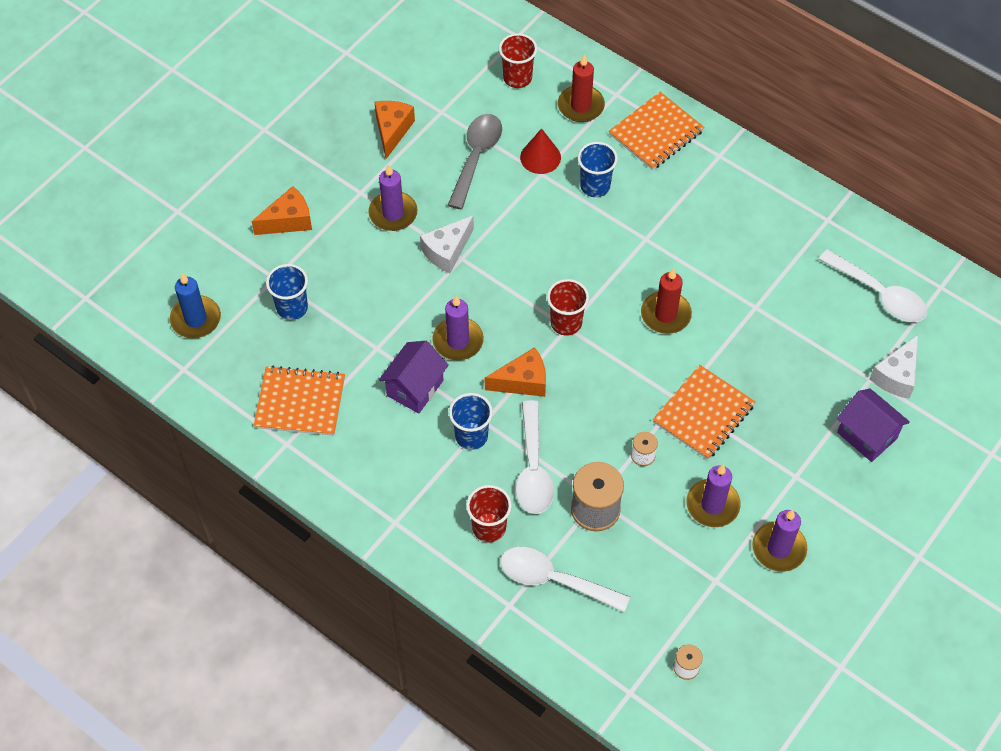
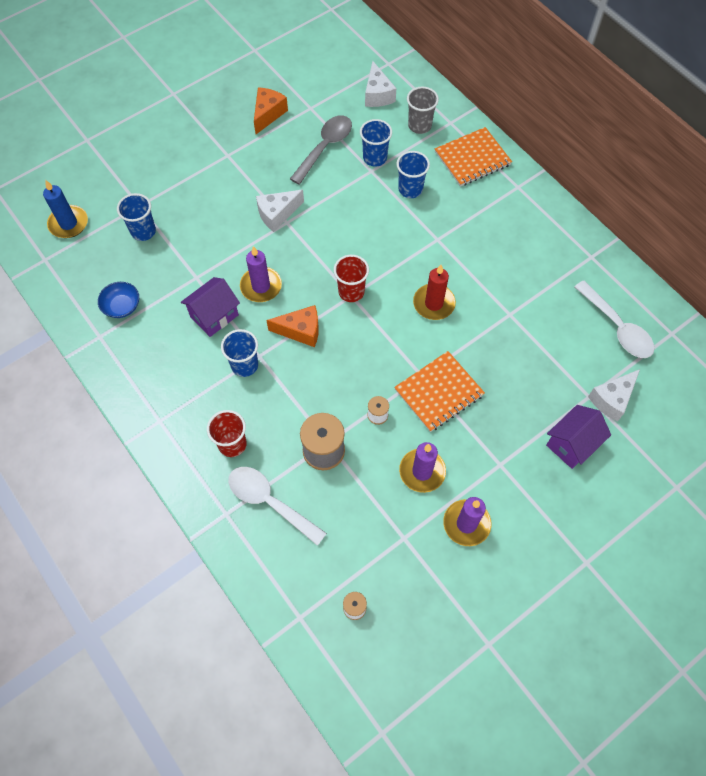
camera: 15 degrees right, 5 degrees up
orange cheese [252,186,312,235] -> none
orange notebook [254,366,345,436] -> blue bowl [98,282,139,318]
purple candle [368,164,417,231] -> none
red cup [499,33,537,88] -> white cheese [365,61,396,107]
white spoon [516,400,554,514] -> none
red cone [520,128,561,174] -> blue cup [360,119,392,167]
red candle [558,54,605,122] -> grey cup [407,87,439,134]
purple house [837,389,910,462] -> purple house turned 75 degrees clockwise [546,405,611,469]

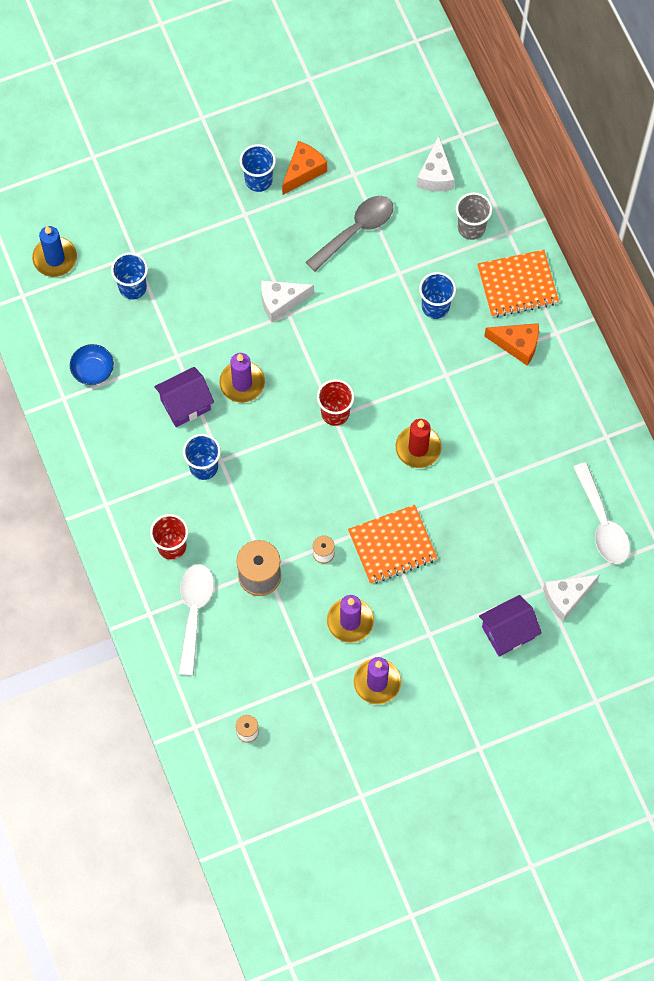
camera: 15 degrees right, 5 degrees up
white spoon [228,467,327,546] -> white spoon turned 45 degrees clockwise [178,564,214,676]
orange cheese [266,305,319,347] -> orange cheese moved to [484,323,539,366]
blue cup [360,119,392,167] -> blue cup moved to [239,144,276,192]

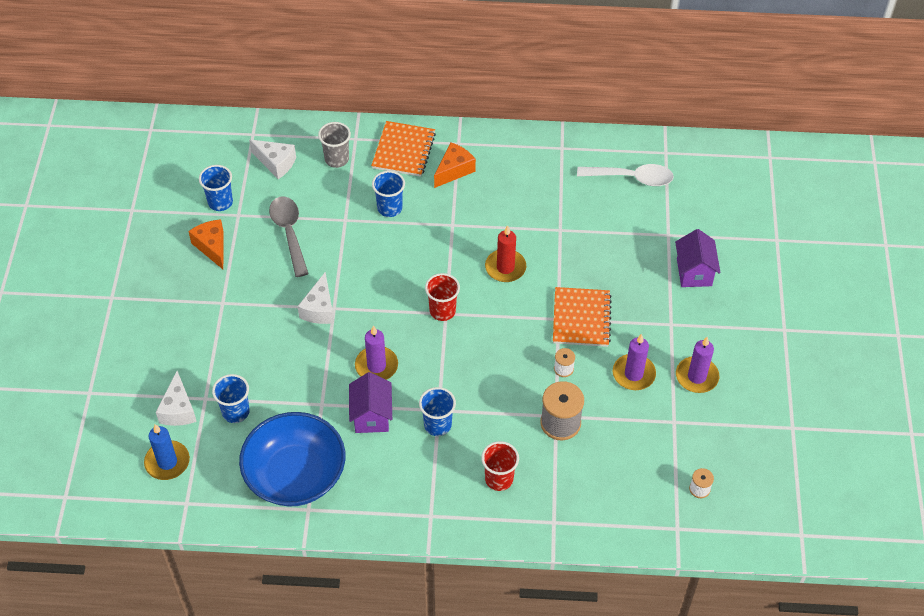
camera: 65 degrees left, 15 degrees down
blue bowl [70,344,114,385] -> blue bowl [239,412,345,507], size x2.37
white spoon [178,564,214,676] -> none
blue cup [239,144,276,192] -> blue cup moved to [199,165,233,211]
white cheese [543,575,599,621] -> white cheese moved to [156,371,197,426]

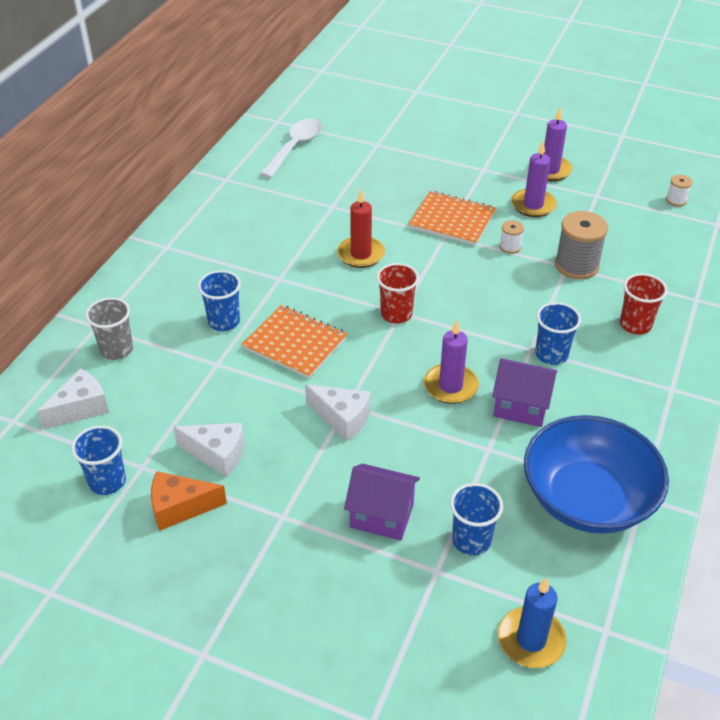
camera: 70 degrees left, 10 degrees down
white cheese [156,371,197,426] -> white cheese moved to [173,423,245,478]
grey spoon [269,196,308,277] -> none
orange notebook [371,121,436,177] -> orange notebook moved to [242,305,347,379]
orange cheese [434,143,476,188] -> none
purple house [675,229,721,287] -> purple house moved to [344,464,420,541]

